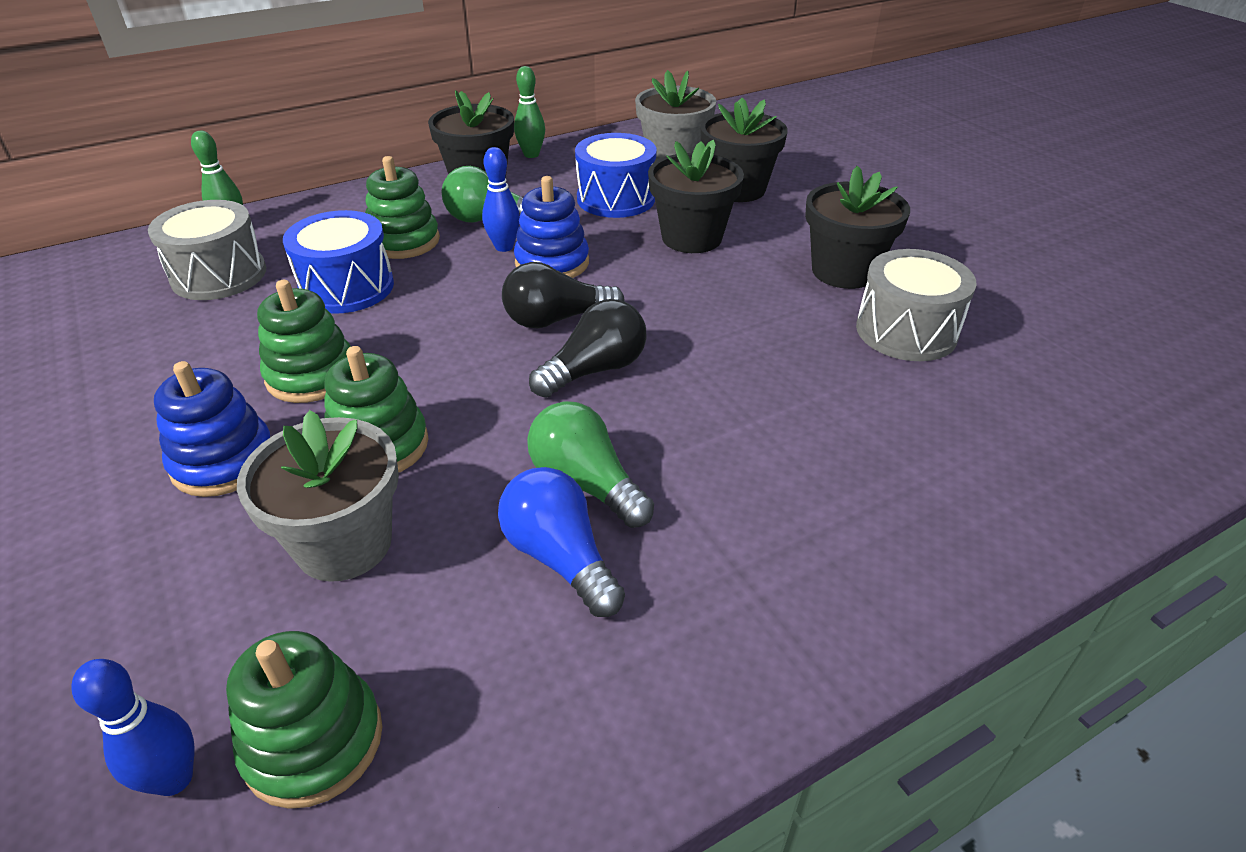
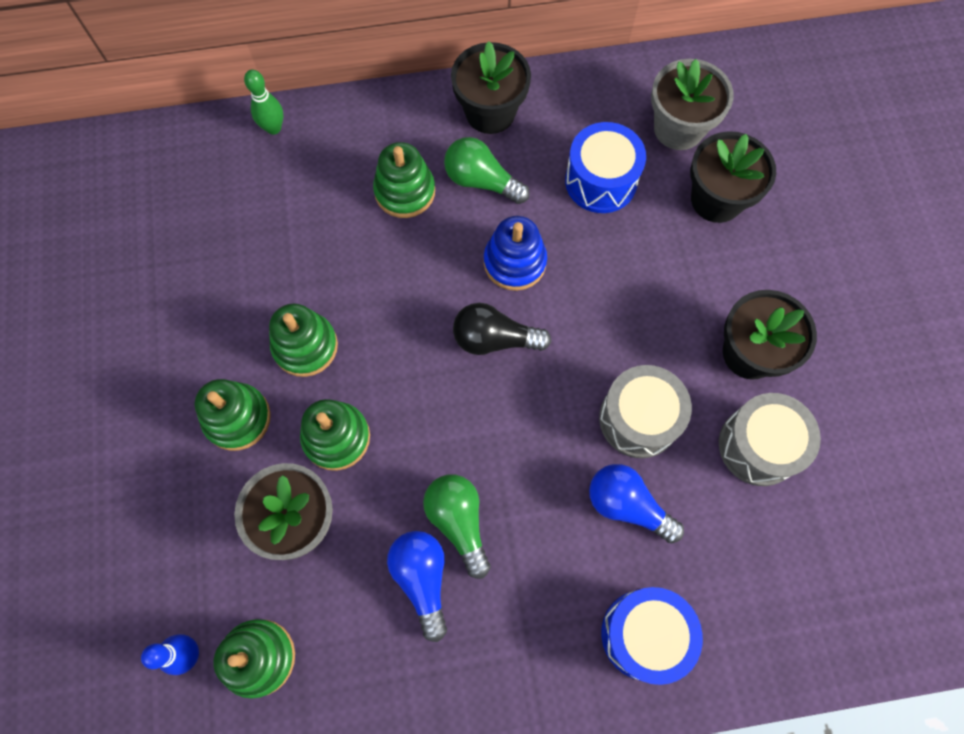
camera: 20 degrees right, 30 degrees up
grey drum [148,200,266,300] -> grey drum moved to [599,365,692,458]
blue stacking toy [154,361,271,497] -> green stacking toy [195,379,271,451]
blue drum [283,210,394,314] -> blue drum moved to [601,587,703,685]
blue bowling pin [482,147,520,252] -> none
green bowling pin [514,66,545,158] -> none
black light bulb [529,299,646,398] -> none
black flower pot [648,139,744,253] -> none
none -> blue light bulb [589,464,684,544]

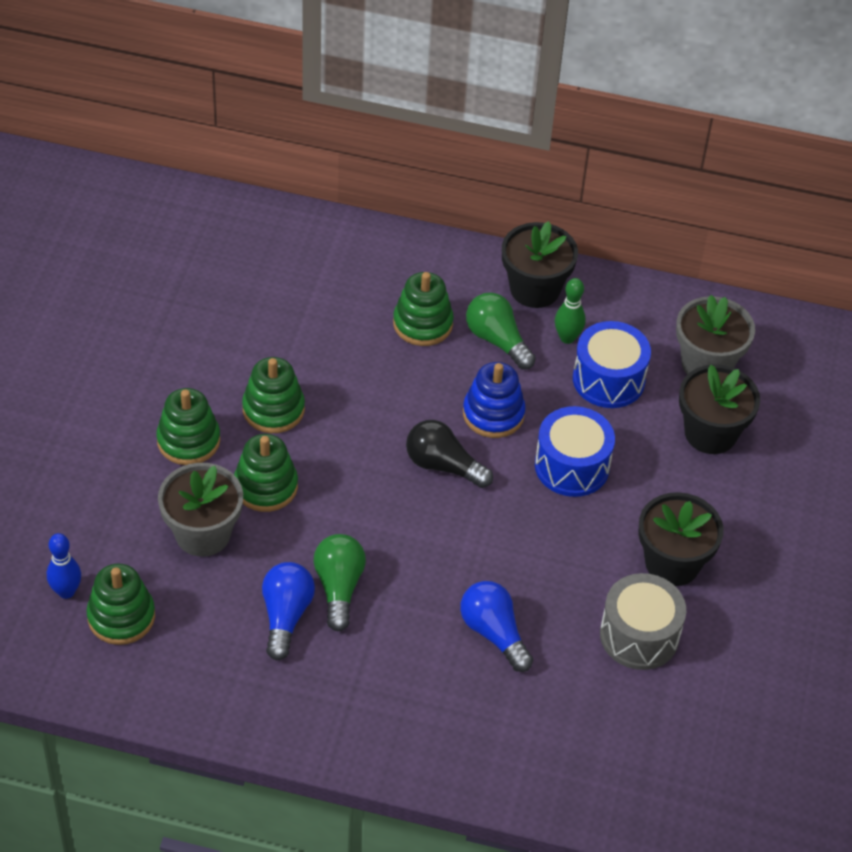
camera: 20 degrees right, 20 degrees down
green bowling pin [244,70,283,135] -> green bowling pin moved to [555,278,586,344]
grey drum [599,365,692,458] -> none
blue drum [601,587,703,685] -> blue drum moved to [535,406,615,497]

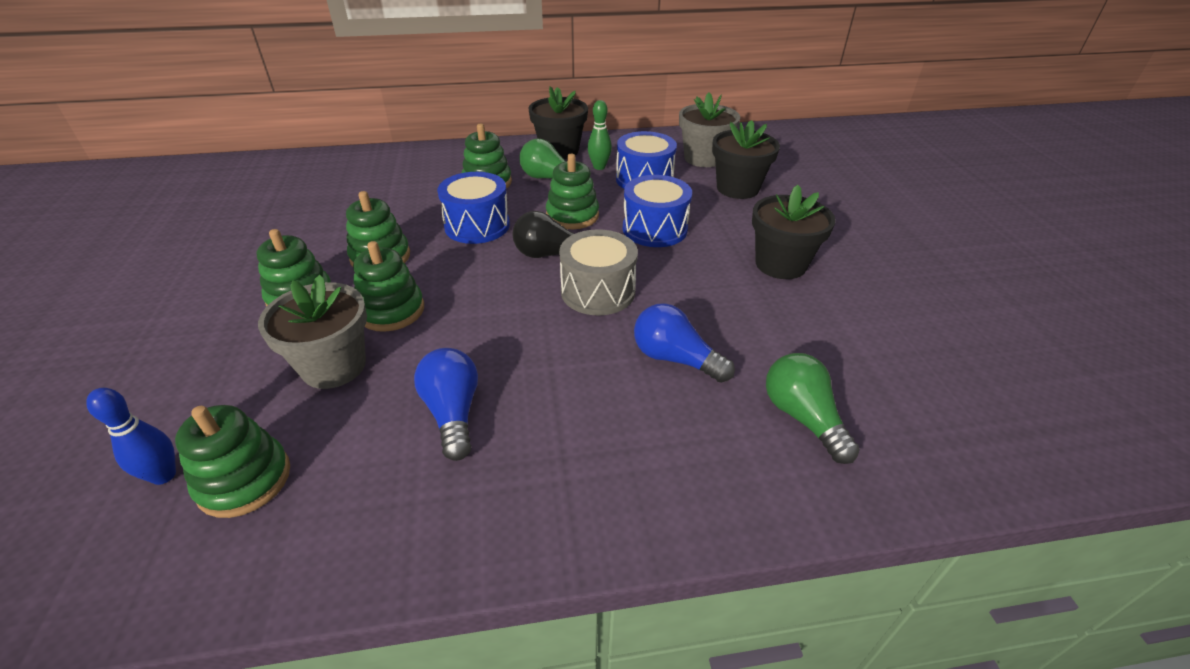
camera: 20 degrees left, 10 degrees down
green light bulb [313,534,366,631] -> green light bulb moved to [766,353,860,464]
blue stacking toy [463,362,526,438] -> green stacking toy [546,154,599,229]
grey drum [600,573,686,670] -> grey drum moved to [559,229,638,315]
none -> blue drum [437,172,510,244]

